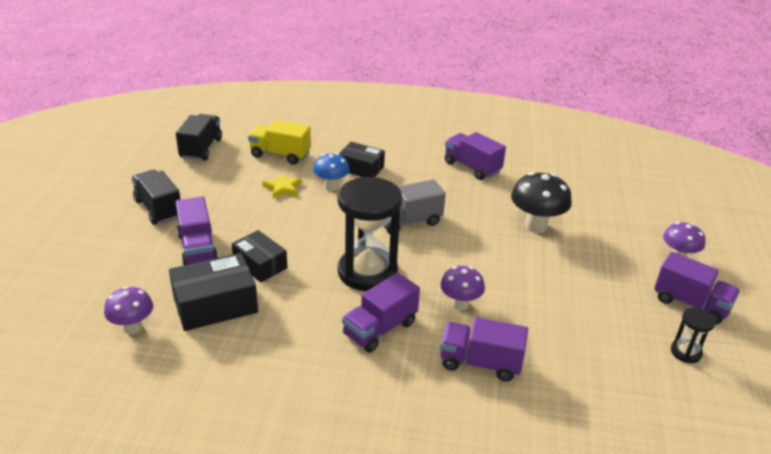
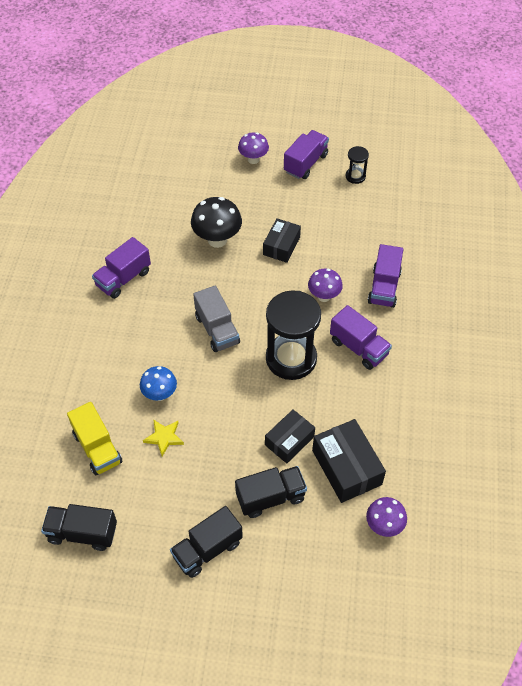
camera: 90 degrees left, 20 degrees up
purple truck [176,197,218,265] -> black truck [235,466,307,518]
yellow truck [248,120,311,165] -> yellow truck turned 45 degrees counterclockwise [67,402,122,475]
black box [339,142,385,177] -> black box moved to [263,218,301,263]

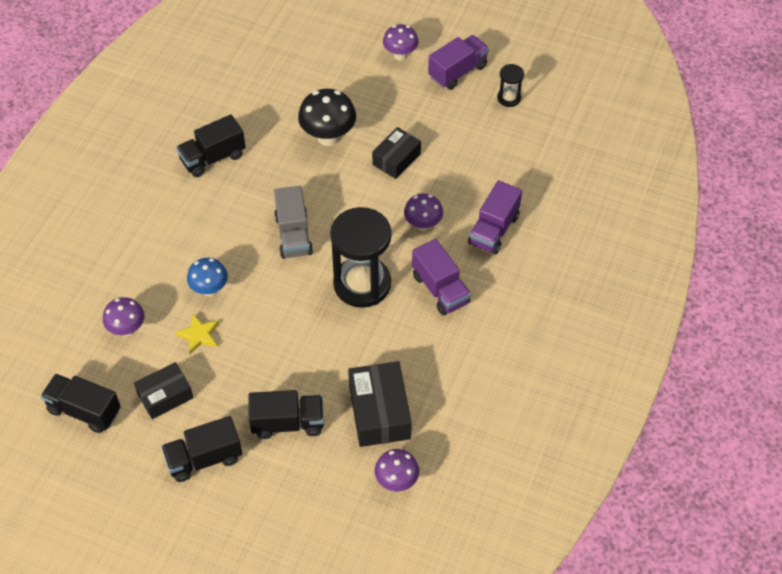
camera: 15 degrees right, 0 degrees up
yellow truck [67,402,122,475] -> purple mushroom [103,297,145,337]
purple truck [92,237,151,299] -> black truck [176,114,246,177]
black box [265,409,315,464] -> black box moved to [134,362,193,419]

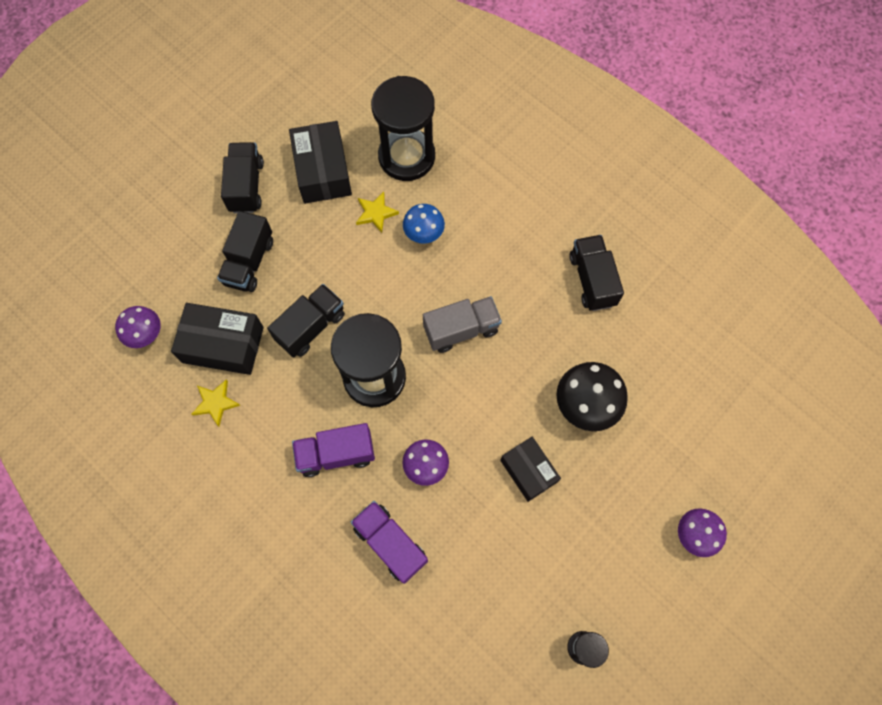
camera: 110 degrees right, 15 degrees up
black truck [41,374,121,433] -> black truck moved to [267,284,345,358]
purple mushroom [103,297,145,337] -> black hourglass [371,76,435,181]
black box [134,362,193,419] -> black box [289,121,352,204], size x1.51
grey truck [274,186,313,259] -> grey truck turned 150 degrees clockwise [423,296,502,353]
purple truck [428,35,489,90] -> none
none -> yellow star [192,380,241,427]

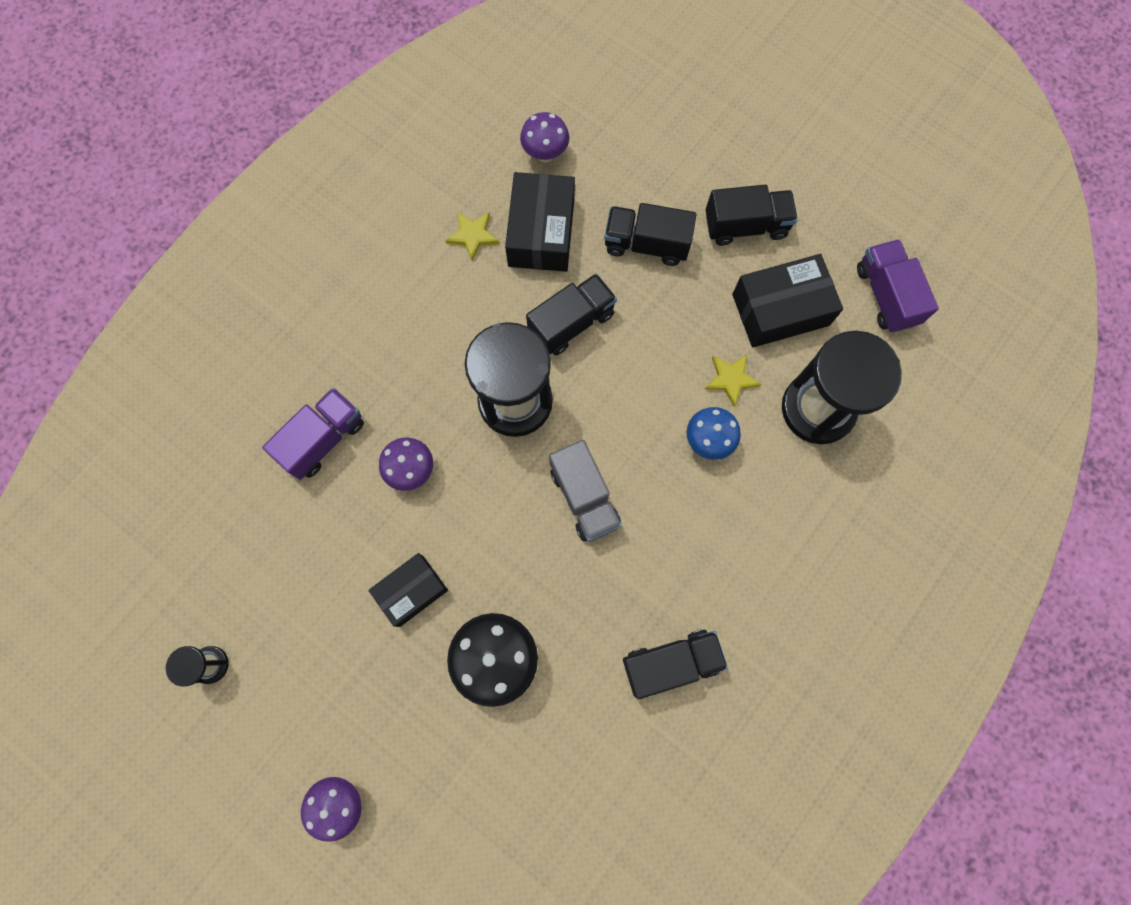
camera: 85 degrees right, 5 degrees up
black truck [267,284,345,358] -> black truck turned 75 degrees counterclockwise [526,273,617,355]
purple truck [292,423,375,477] -> purple truck moved to [857,239,939,333]

